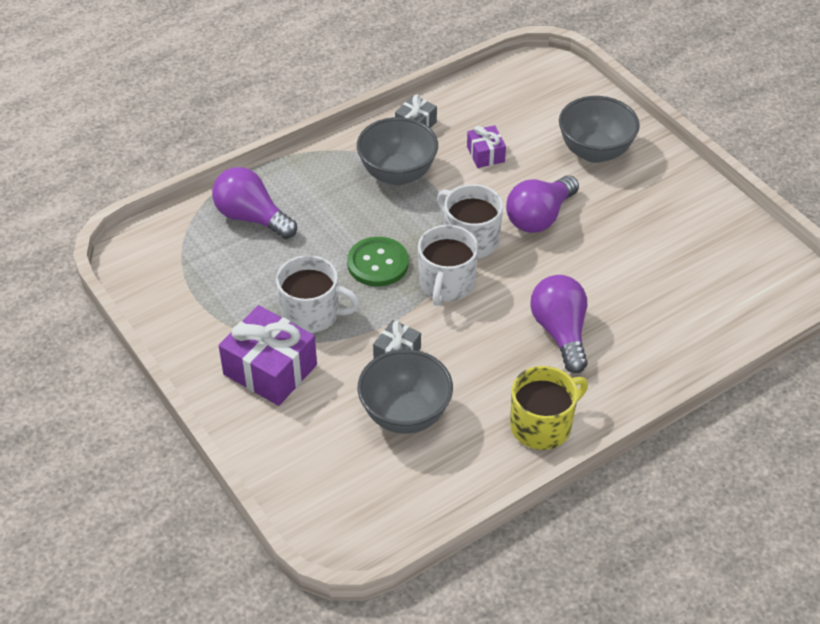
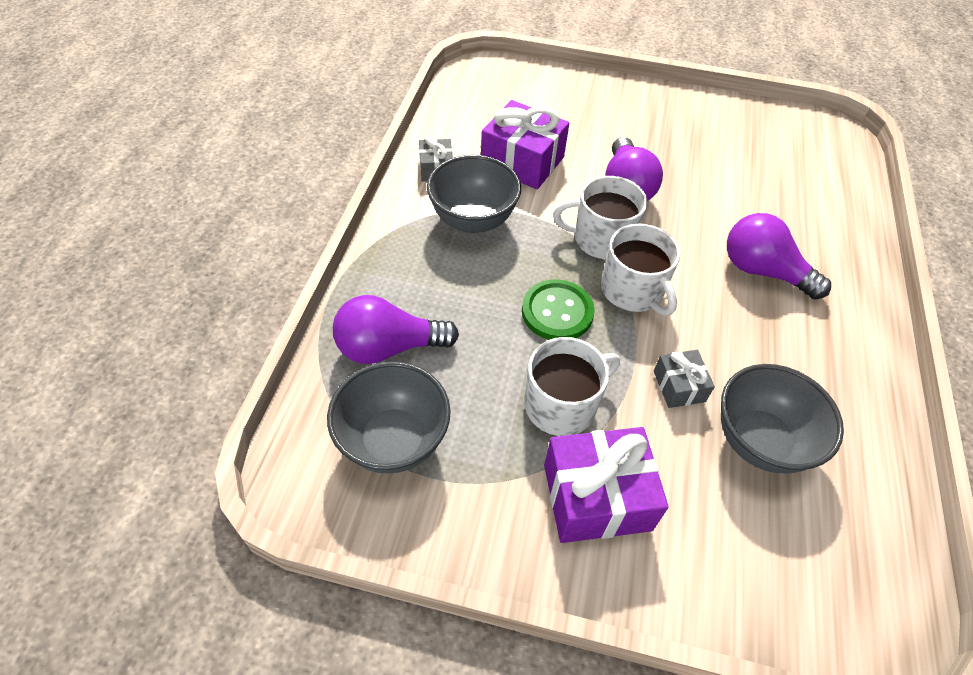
camera: 45 degrees left, 5 degrees up
purple gift [467,125,506,168] -> purple gift [481,100,569,189], size x1.88
yellow mug [510,366,588,450] -> none
grey bowl [559,96,640,163] -> grey bowl moved to [327,362,451,474]

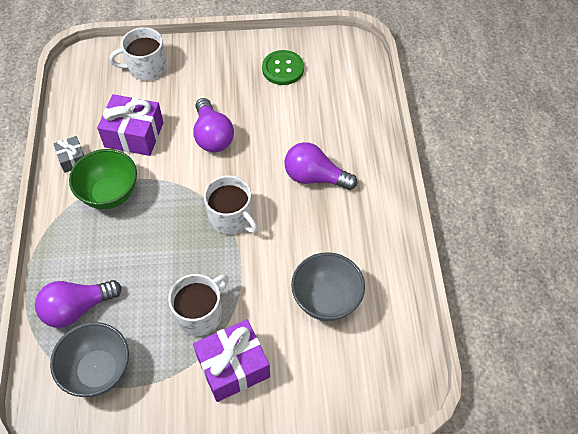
camera: 15 degrees left, 5 degrees up
grey bowl [427,155,521,233] -> green bowl [69,149,137,209]
green button [522,279,595,340] -> green button moved to [262,50,304,85]
white mug [553,176,648,259] -> white mug moved to [109,27,167,81]
grey gift [654,350,715,408] -> none

